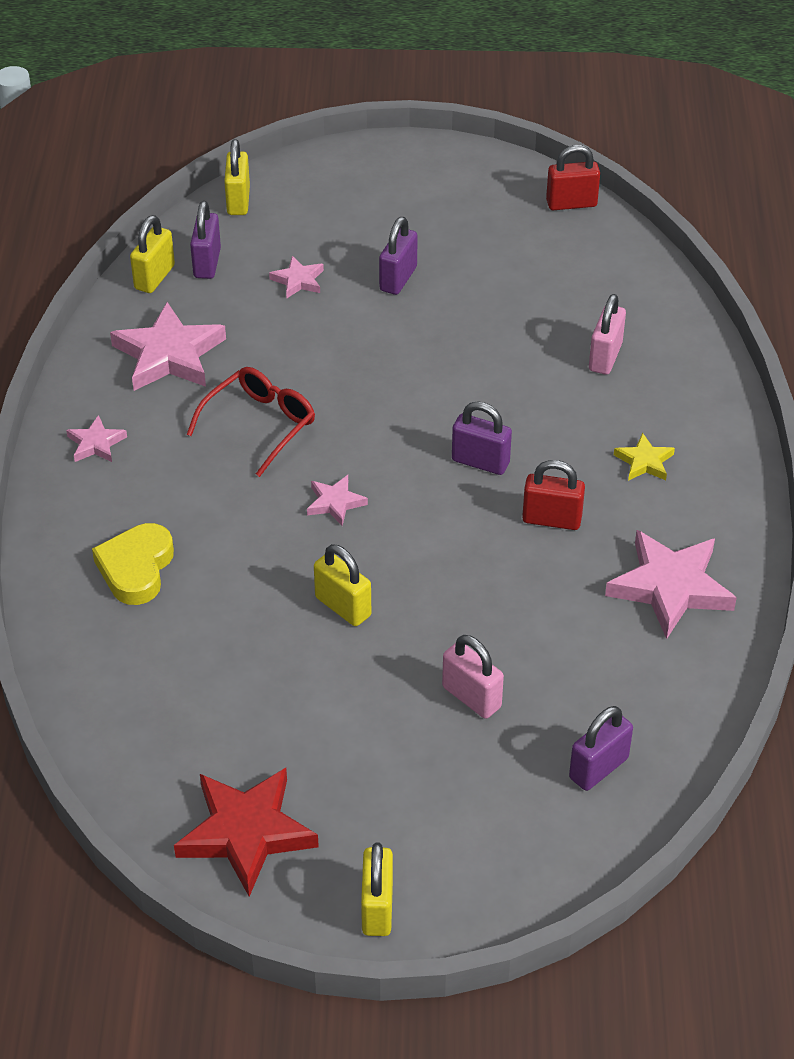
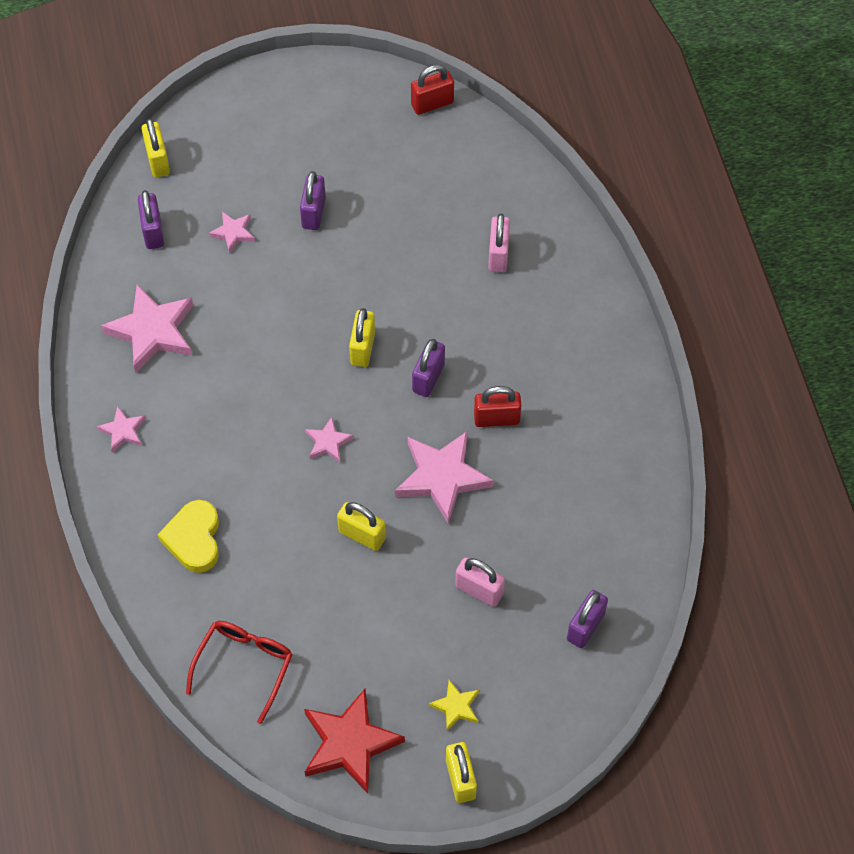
camera: 15 degrees left, 15 degrees up
yellow padlock [130,215,175,293] -> yellow padlock moved to [349,308,375,367]
red glasses [187,367,315,477] -> red glasses moved to [186,621,293,724]
purple padlock [452,401,512,475] -> purple padlock turned 75 degrees counterclockwise [412,339,445,397]
pink star [605,530,737,639] -> pink star moved to [395,431,494,524]
yellow star [614,433,675,481] -> yellow star moved to [429,680,479,731]

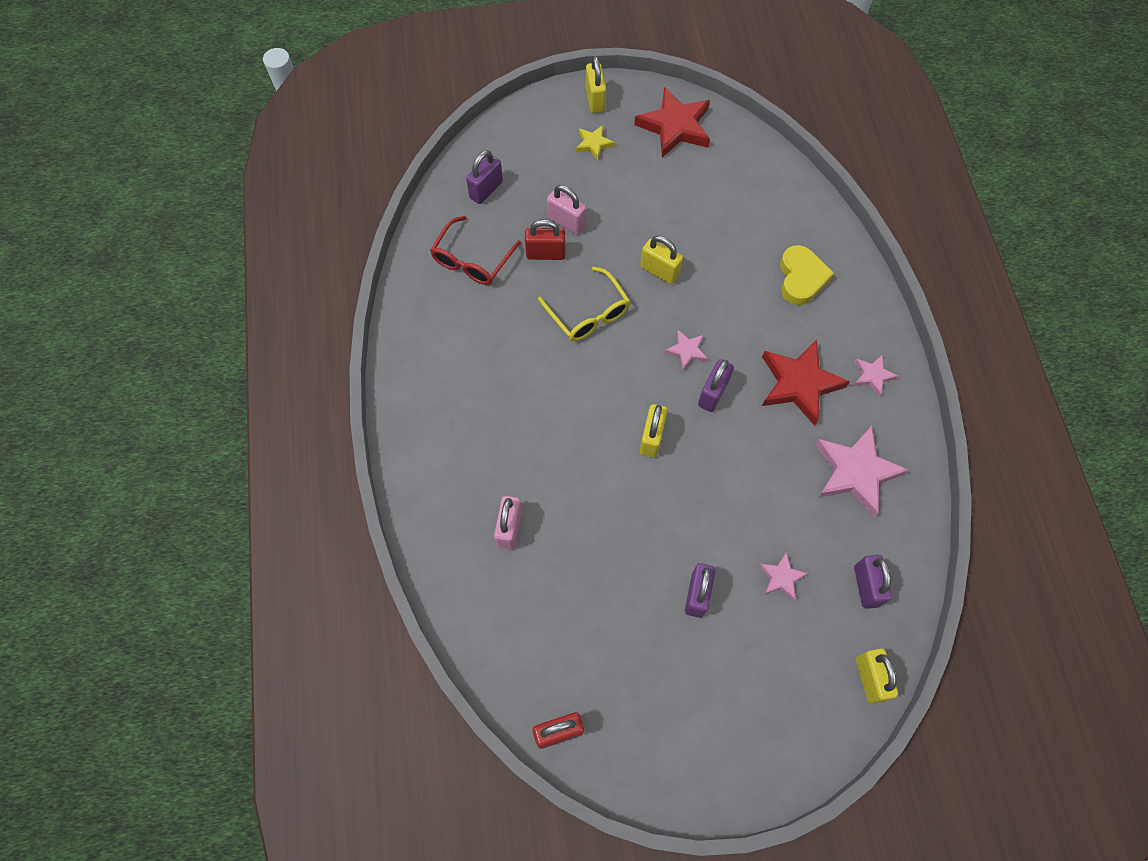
camera: 175 degrees left, 5 degrees up
red glasses [186,621,293,724] -> red glasses moved to [430,216,521,285]
pink star [395,431,494,524] -> yellow glasses [538,266,630,341]
purple padlock [412,339,445,397] -> purple padlock moved to [698,359,734,412]
red padlock [474,386,522,427] -> red padlock moved to [525,219,566,260]
none -> red star [762,340,850,426]

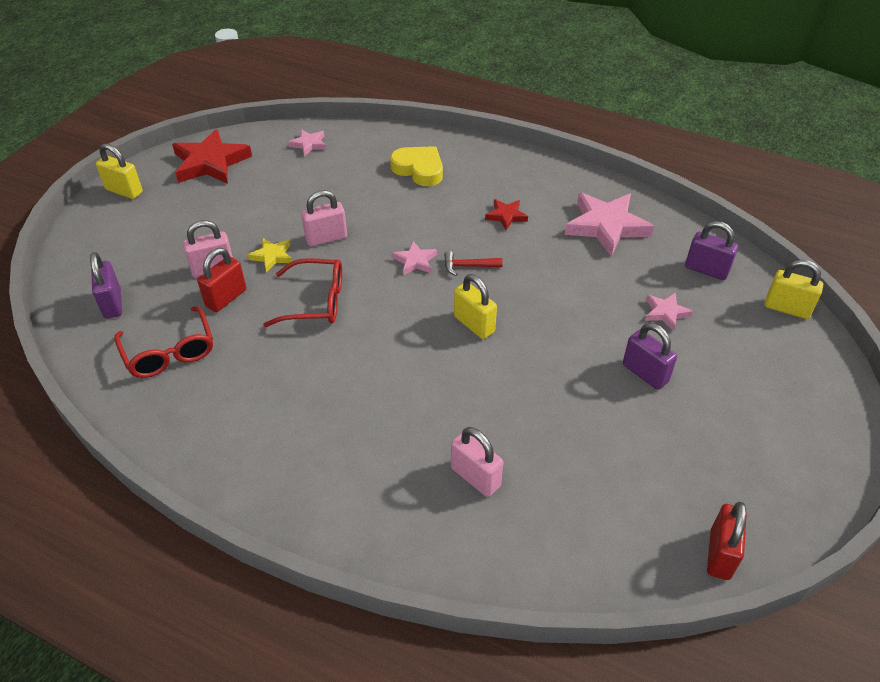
camera: 55 degrees left, 20 degrees down
yellow glasses [538,266,630,341] -> red glasses [263,258,342,327]
yellow star [576,125,615,160] -> yellow star moved to [247,238,292,273]
yellow padlock [640,235,683,284] -> pink padlock [301,190,347,246]
purple padlock [698,359,734,412] -> red hammer [444,251,503,276]
red star [762,340,850,426] -> red star [485,199,528,230], size x0.50
pink star [854,354,898,397] -> pink star moved to [288,129,327,156]

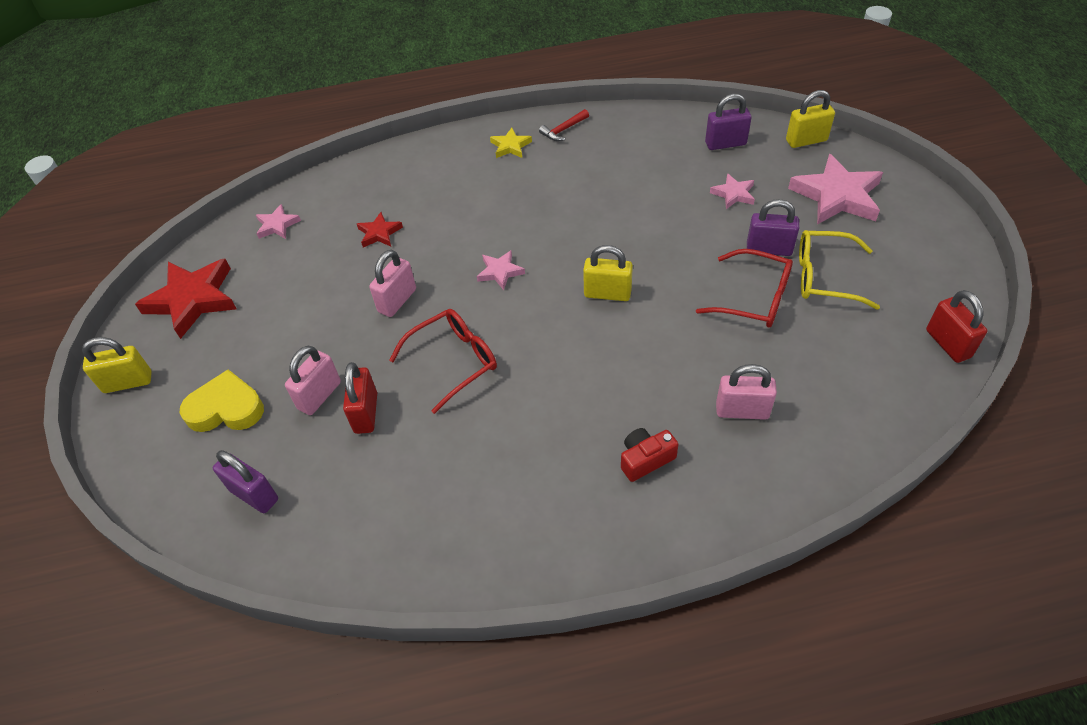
camera: 35 degrees left, 5 degrees up
red glasses [114,306,213,378] -> red glasses moved to [696,249,793,328]
yellow star [247,238,292,273] -> yellow star moved to [490,128,532,158]
yellow heart [390,146,443,186] -> yellow heart moved to [180,369,264,432]
red hammer [444,251,503,276] -> red hammer moved to [539,109,589,141]
red star [485,199,528,230] -> red star moved to [357,212,403,247]
pink star [565,193,654,257] -> pink star moved to [788,154,883,225]
none -> red camera [621,428,679,482]
none -> yellow glasses [799,230,880,310]

